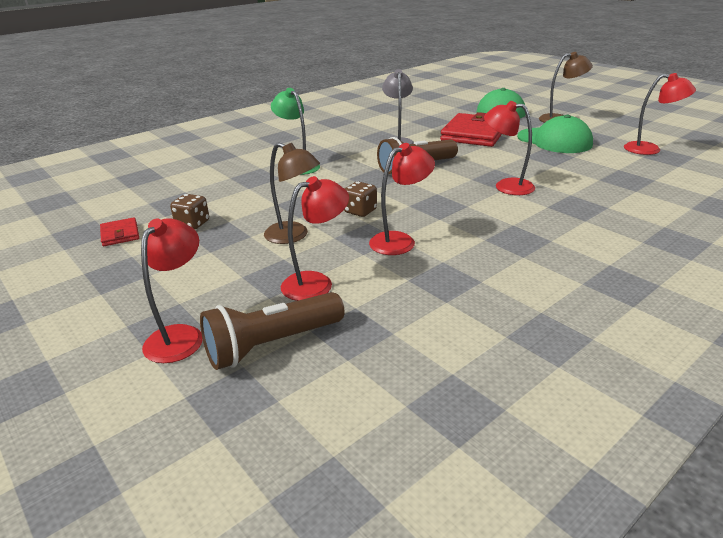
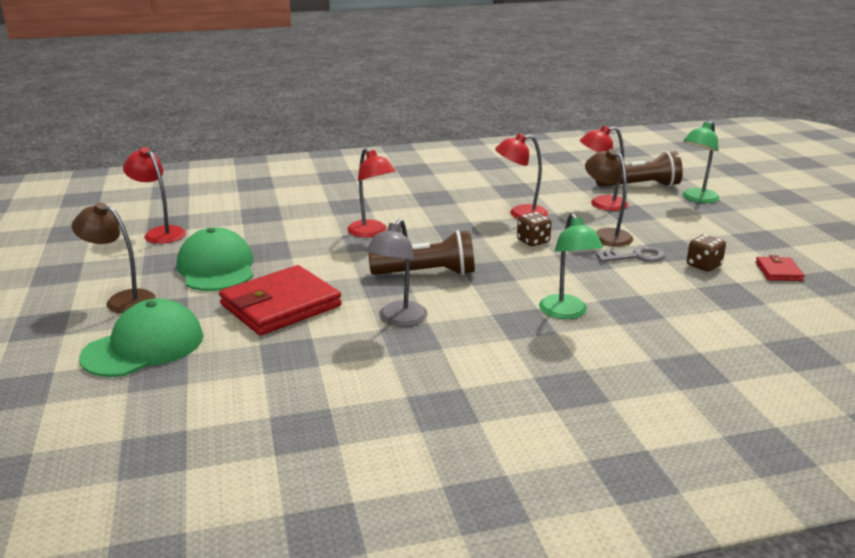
camera: 155 degrees left, 5 degrees down
red lamp [141,218,203,363] -> green lamp [682,121,720,203]
none -> grey key [596,246,665,262]

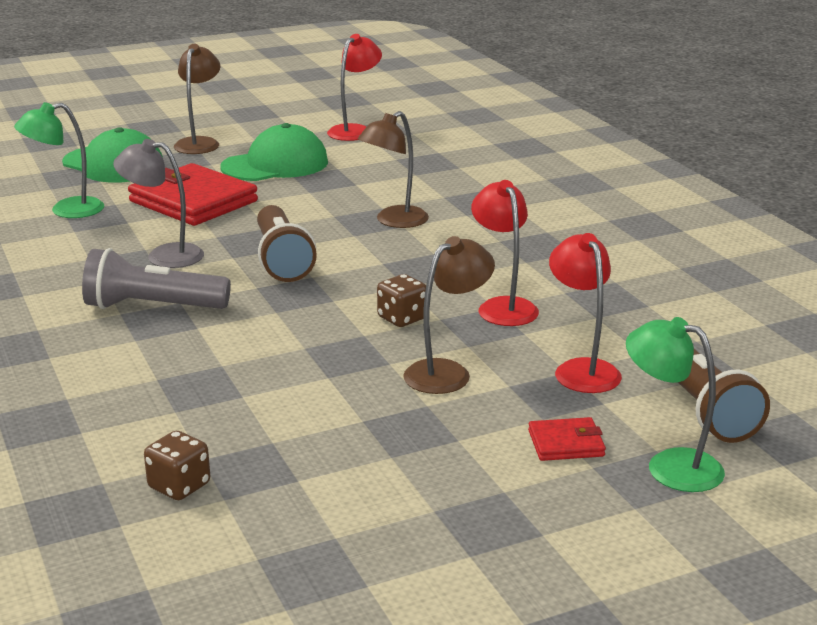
camera: 80 degrees right, 0 degrees up
red lamp [347,148,396,237] -> brown lamp [358,111,429,228]
green lamp [539,213,603,319] -> green lamp moved to [14,102,104,218]
grey key [596,246,665,262] -> none
brown dice [687,234,726,272] -> brown dice moved to [144,431,210,500]
red wallet [756,255,805,281] -> red wallet moved to [528,417,606,461]
none -> grey flashlight [82,248,231,309]

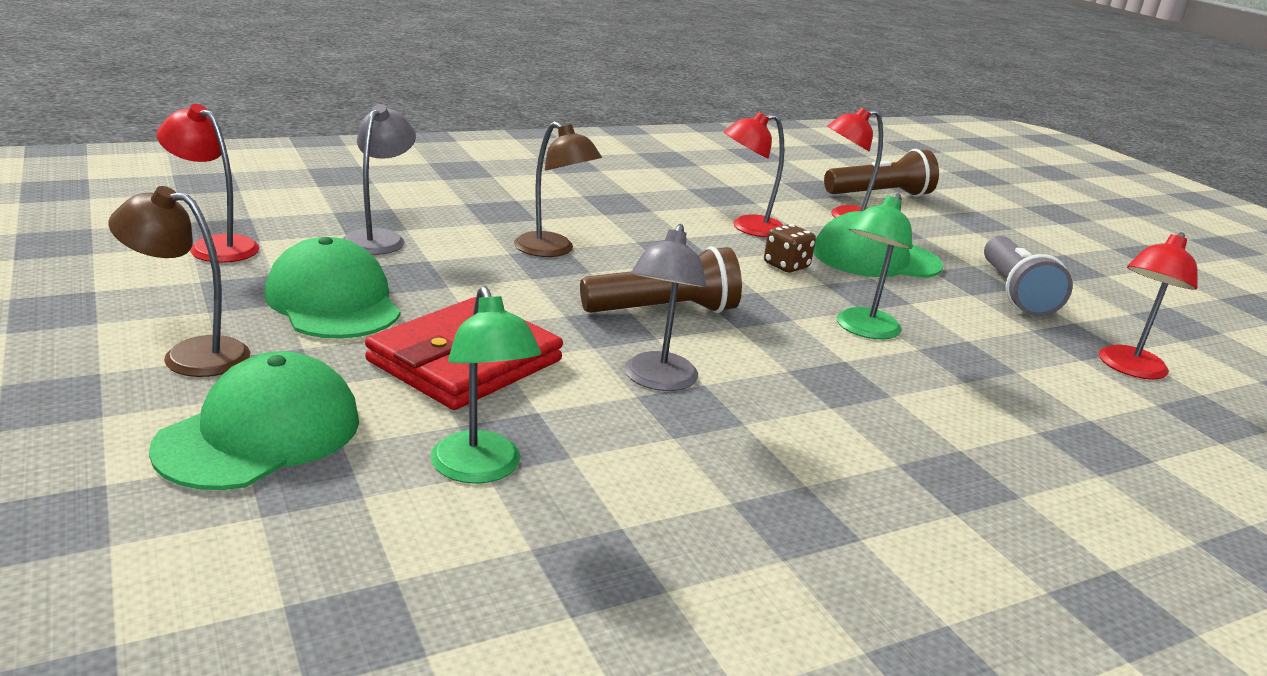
camera: 95 degrees left, 0 degrees up
grey flashlight [82,248,231,309] -> grey flashlight moved to [984,236,1073,316]
brown dice [144,431,210,500] -> red lamp [1099,232,1198,380]
brown lamp [403,236,495,394] -> green cap [813,211,943,278]
red wallet [528,417,606,461] -> none
green lamp [626,317,725,492] -> green lamp moved to [837,193,912,340]
none -> grey lamp [343,104,416,255]

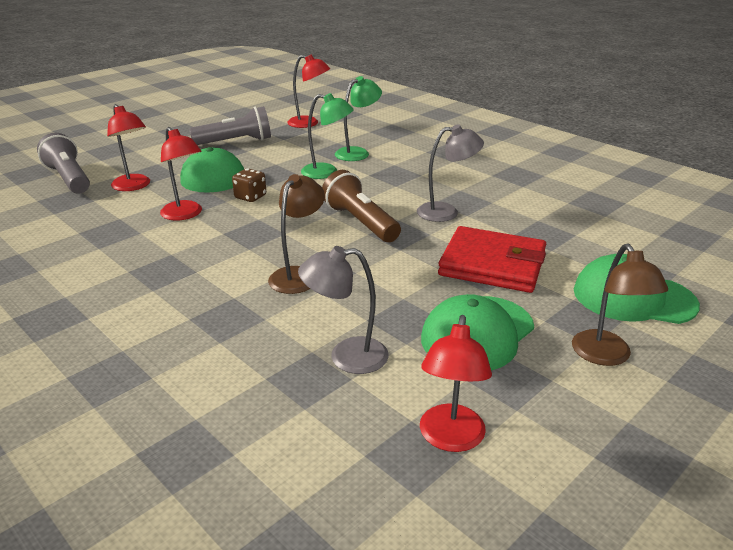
camera: 105 degrees left, 5 degrees up
green lamp [431,286,541,484] -> green lamp moved to [335,76,382,161]
brown flashlight [824,149,939,197] -> grey flashlight [37,133,90,194]

